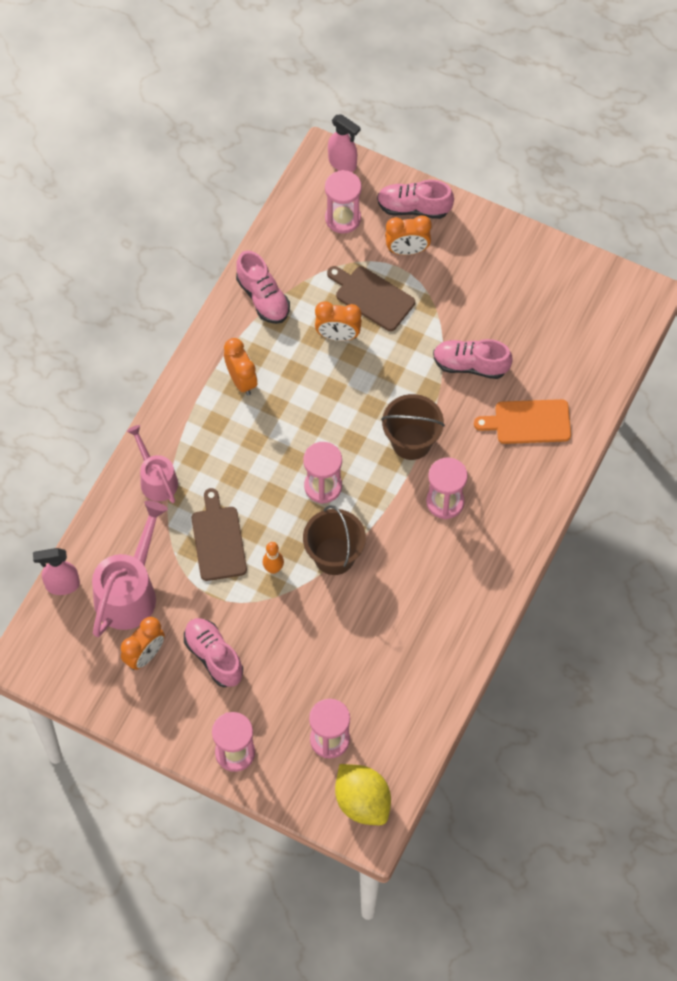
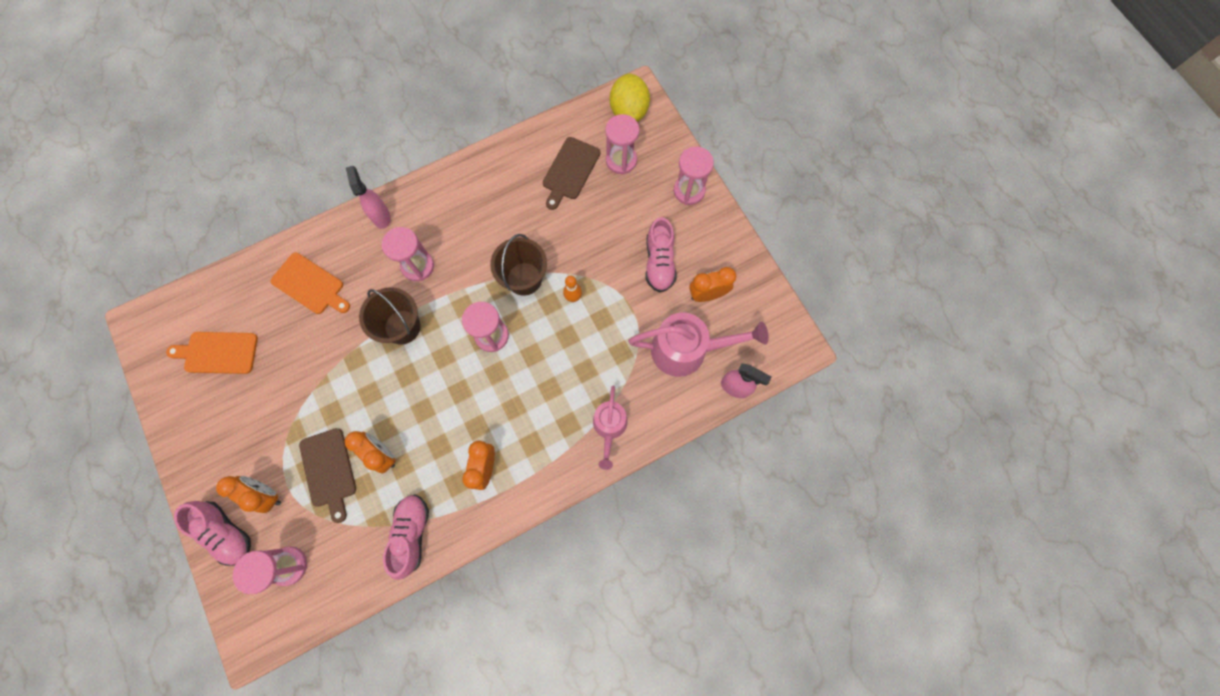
camera: 145 degrees left, 10 degrees up
pink watering can [92,501,168,637] -> pink watering can turned 150 degrees counterclockwise [628,312,769,377]
brown cutting board [191,488,247,581] -> brown cutting board moved to [543,137,600,210]
pink spray bottle [328,114,361,172] -> pink spray bottle moved to [346,166,391,229]
pink shoe [433,339,513,379] -> none
none -> orange cutting board [166,332,258,374]

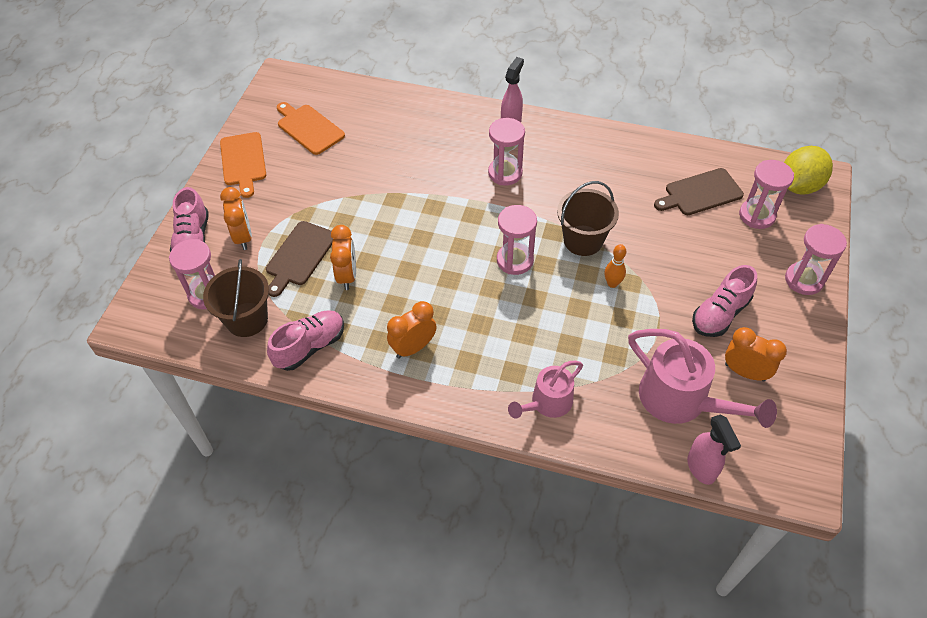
camera: 45 degrees right, 20 degrees down
orange cutting board [271,253,350,314] -> orange cutting board moved to [220,132,266,198]
brown bucket [359,287,421,344] -> brown bucket moved to [203,259,269,337]

